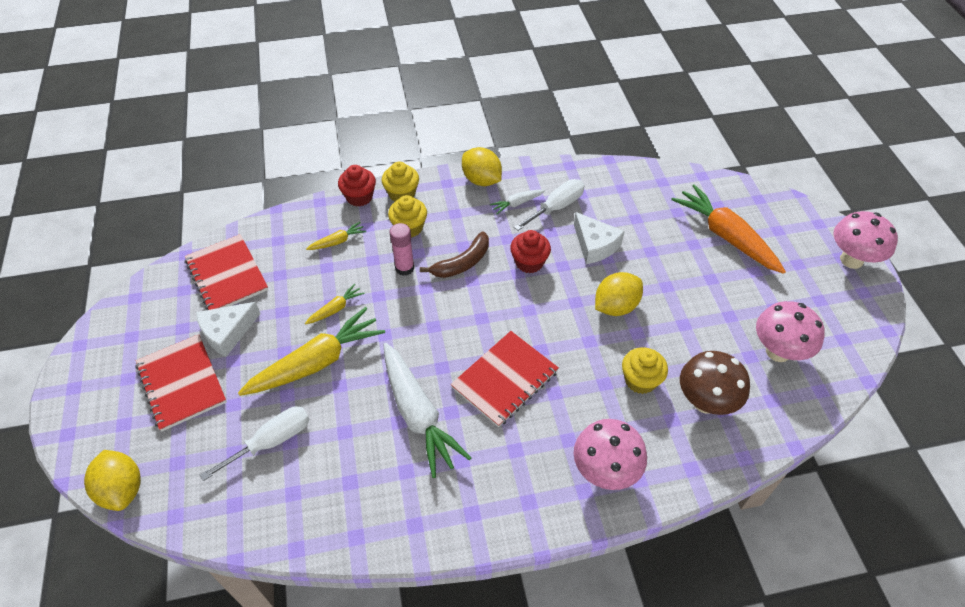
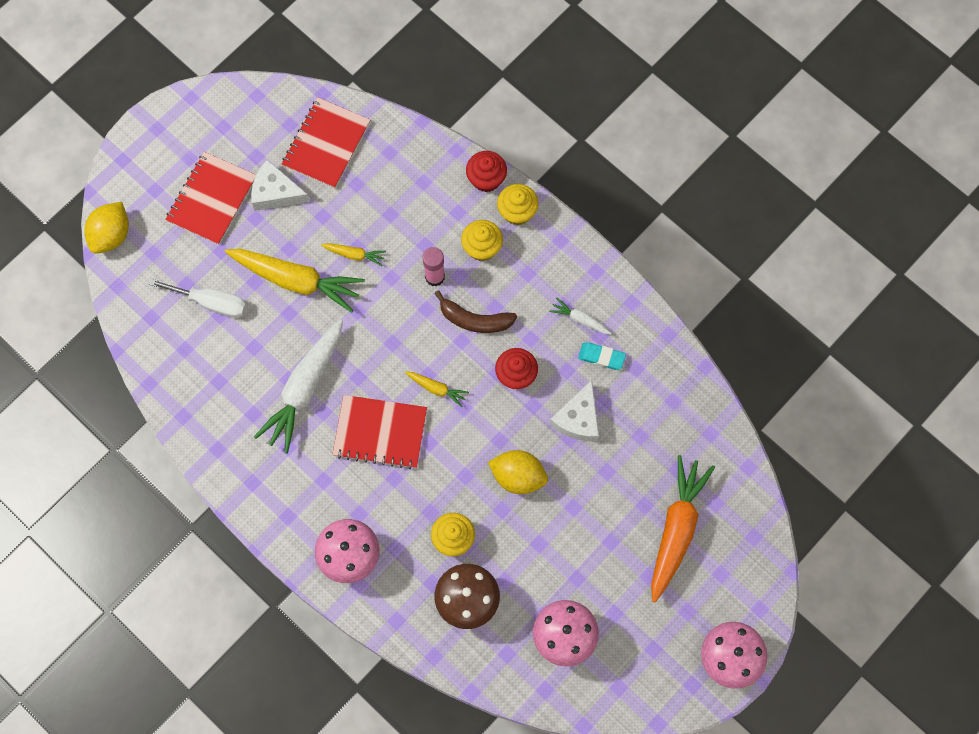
camera: 55 degrees right, 20 degrees up
yellow carrot [306,222,366,250] -> yellow carrot moved to [405,372,469,407]
yellow lemon [462,147,502,186] -> none
white screwdriver [514,179,585,231] -> turquoise eraser [578,342,626,370]

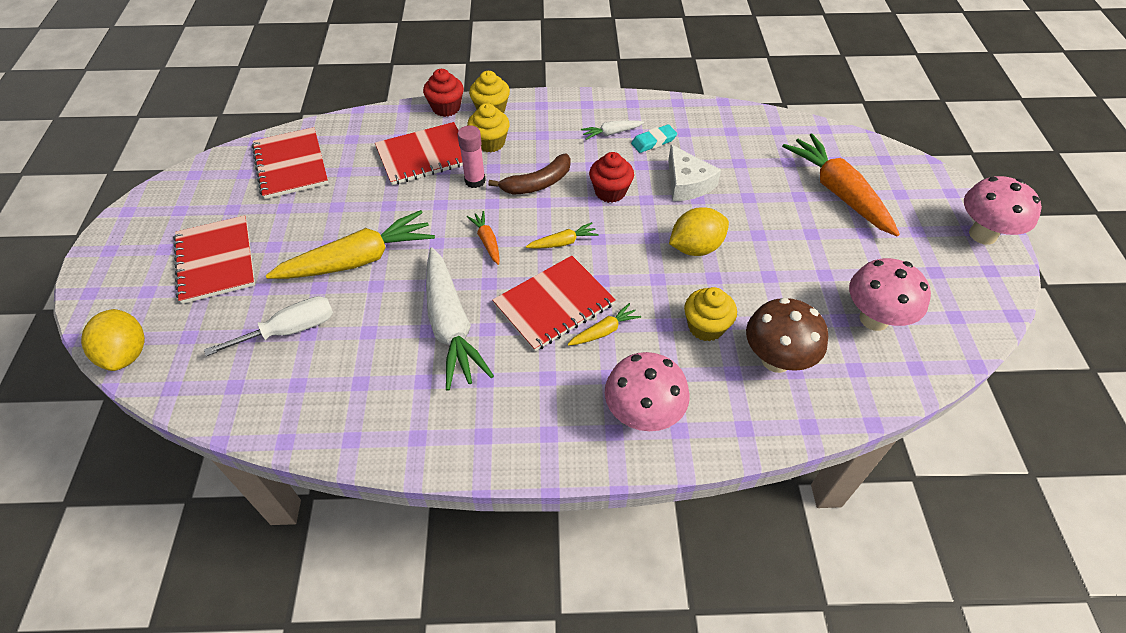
camera: 45 degrees left, 20 degrees down
white cheese [251,160,310,211] -> none
yellow carrot [321,243,386,266] -> yellow carrot moved to [567,303,641,346]
none -> red notebook [375,122,463,185]
none -> orange carrot [466,211,499,265]

